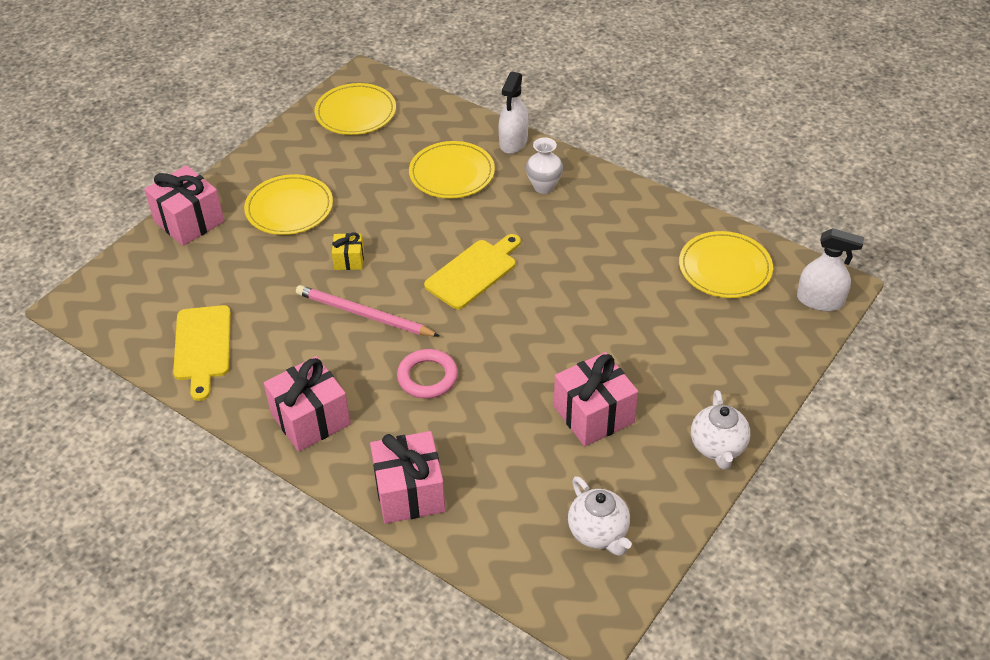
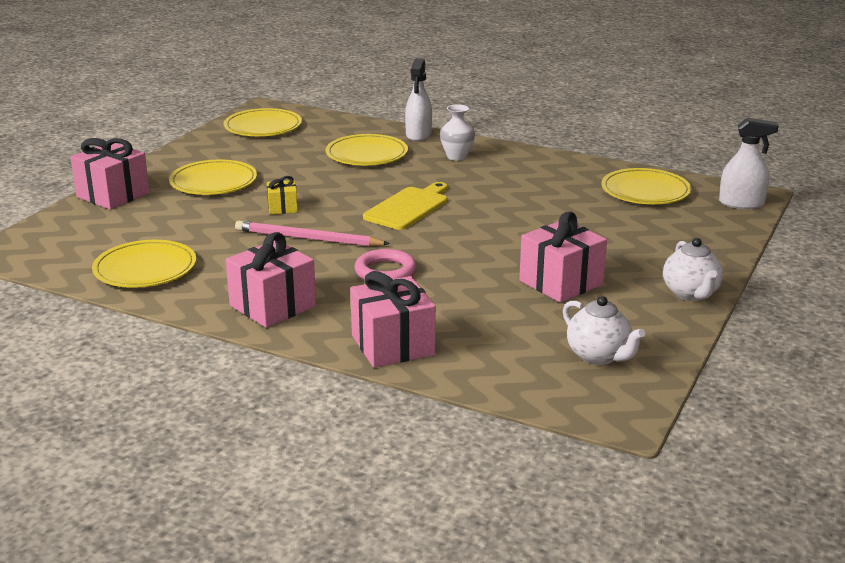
camera: 10 degrees left, 20 degrees down
yellow cutting board [173,305,231,401] -> yellow plate [92,240,196,288]

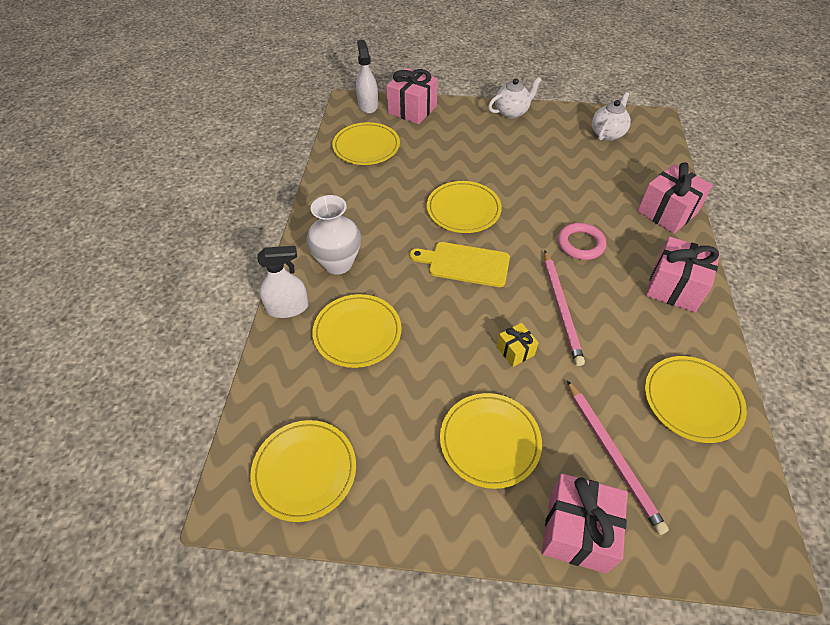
camera: 110 degrees left, 25 degrees up
white vase [440,104,475,161] -> white vase [306,195,361,274], size x1.52
pink gift [519,212,607,303] -> pink gift moved to [386,68,438,124]
none -> yellow plate [427,181,502,233]
none -> pink pencil [567,380,669,535]

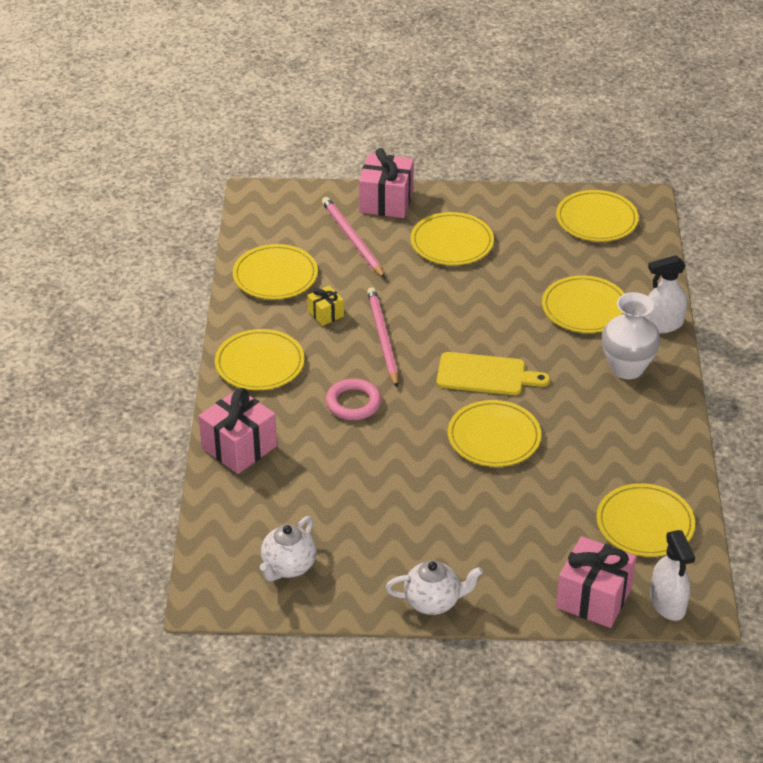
camera: 175 degrees right, 10 degrees down
white teapot [488,77,541,119] -> white teapot turned 150 degrees counterclockwise [386,560,483,615]
yellow gift [497,323,539,367] -> yellow gift moved to [307,286,344,326]
pink gift [646,237,720,313] -> yellow plate [215,329,305,390]

